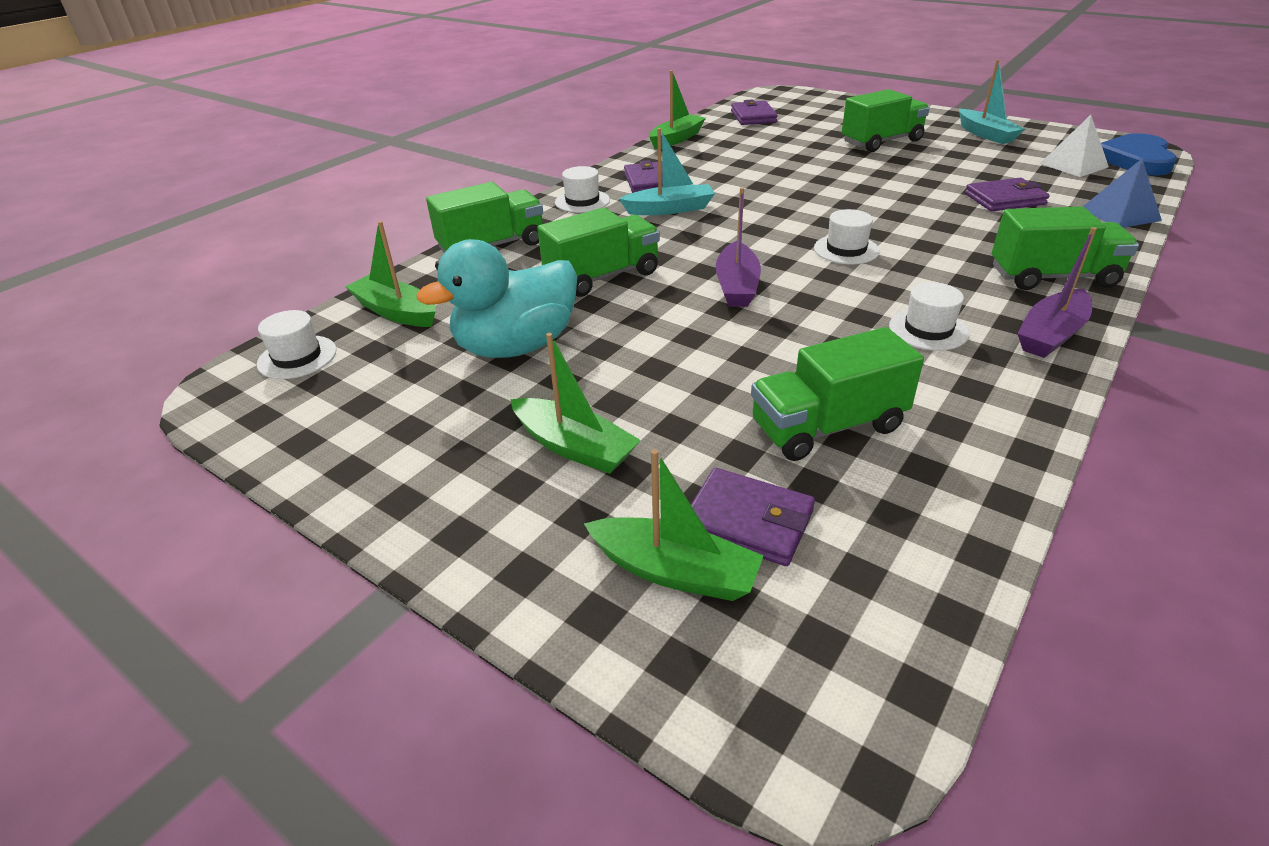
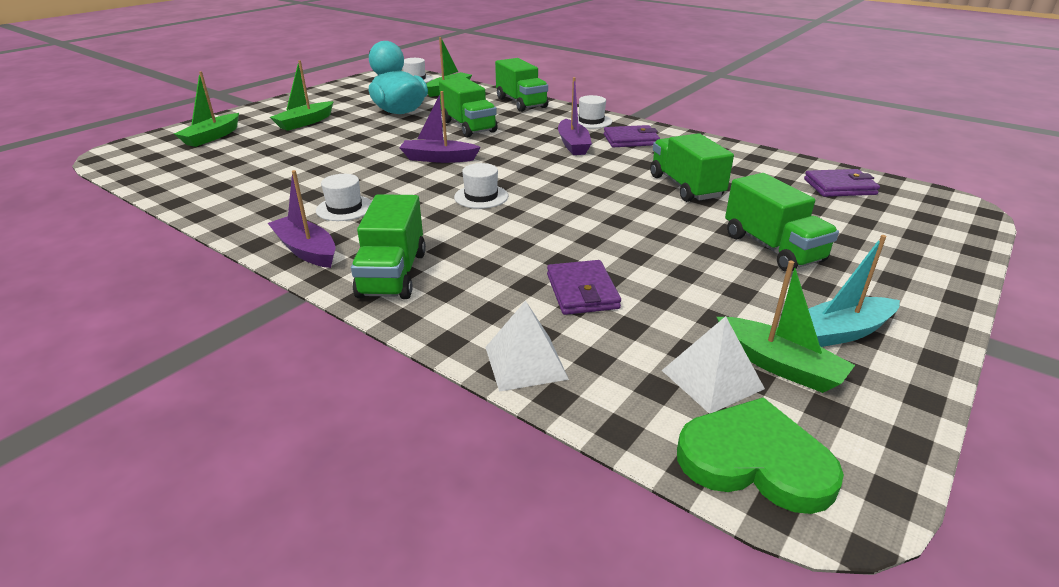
camera: 90 degrees right, 5 degrees down
turquoise boat [619,128,715,215] -> purple boat [558,77,592,155]
green boat [649,70,706,149] -> green boat moved to [717,261,855,393]
purple wallet [691,468,815,566] -> none
green truck [751,327,924,461] -> green truck moved to [650,133,734,202]
blue pyramid [1083,159,1162,228] -> white pyramid [485,300,569,392]
blue heart [1101,133,1177,175] -> green heart [677,397,844,514]

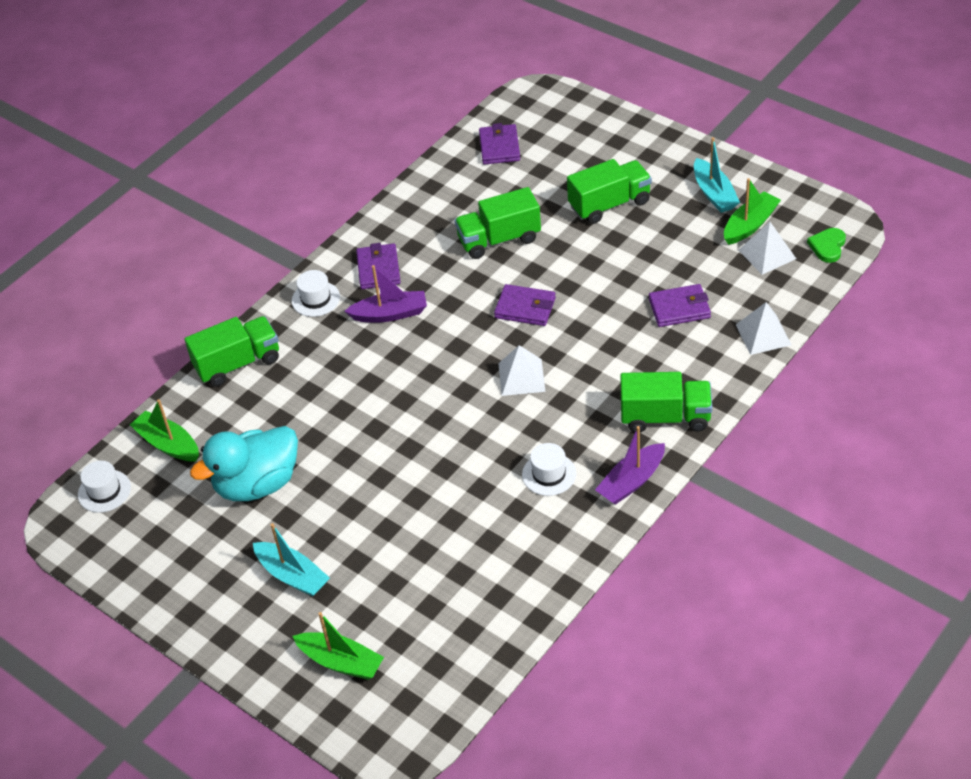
camera: 85 degrees left, 15 degrees up
green boat [270,60,334,131] -> turquoise boat [253,523,330,597]
purple boat [399,91,481,163] -> none
green truck [439,77,498,137] -> none
white hat [454,163,508,209] -> white pyramid [498,345,545,396]
green heart [677,397,844,514] -> green heart [807,228,846,263], size x0.58
none -> purple wallet [494,284,556,326]

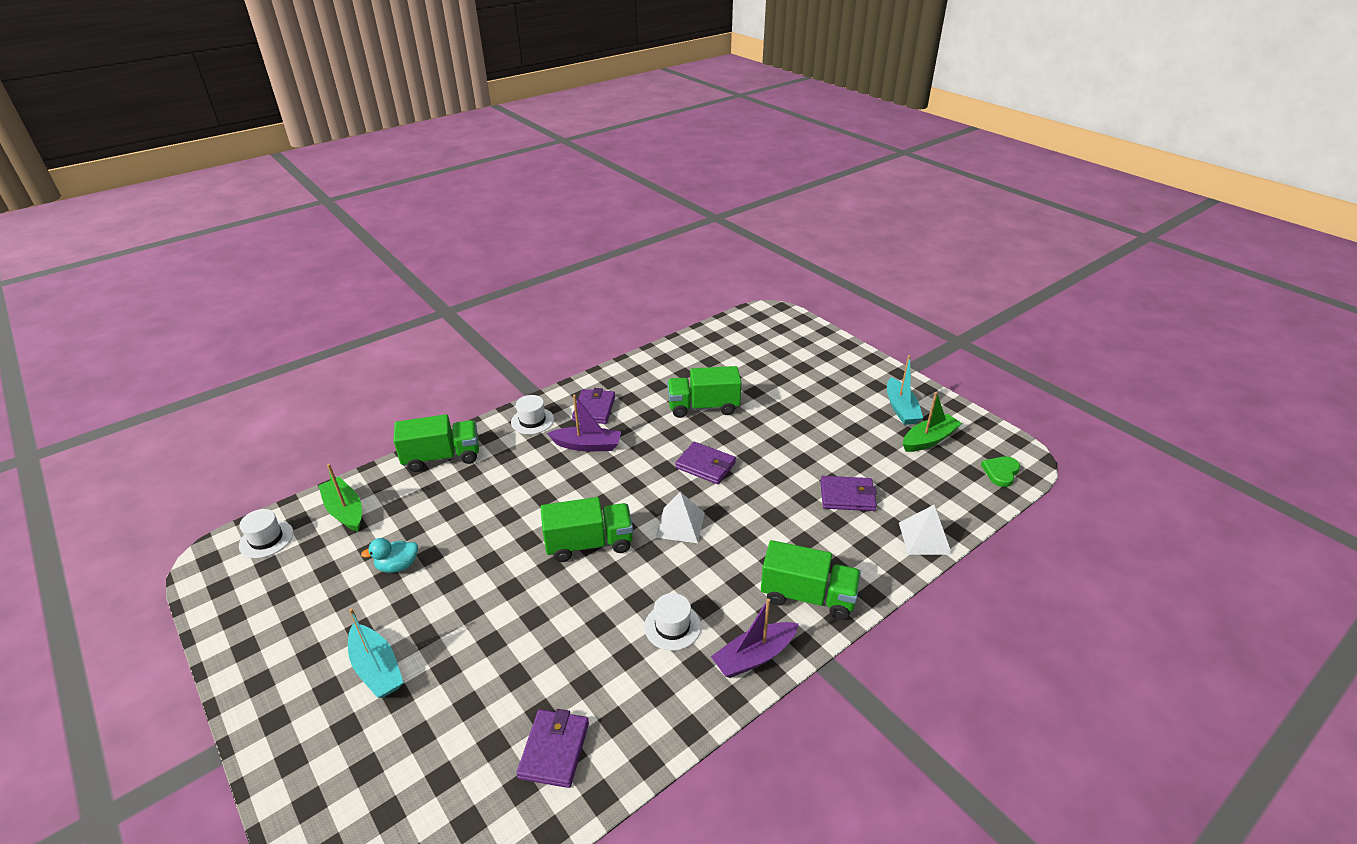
camera: 10 degrees right, 10 degrees down
turquoise duck [190,426,298,501] -> turquoise duck [361,538,418,573], size x0.48
green boat [293,612,384,680] -> none
purple wallet [479,123,520,165] -> purple wallet moved to [516,709,589,788]
green truck [567,159,652,224] -> green truck moved to [540,497,633,562]
white pyramid [738,222,796,275] -> none

